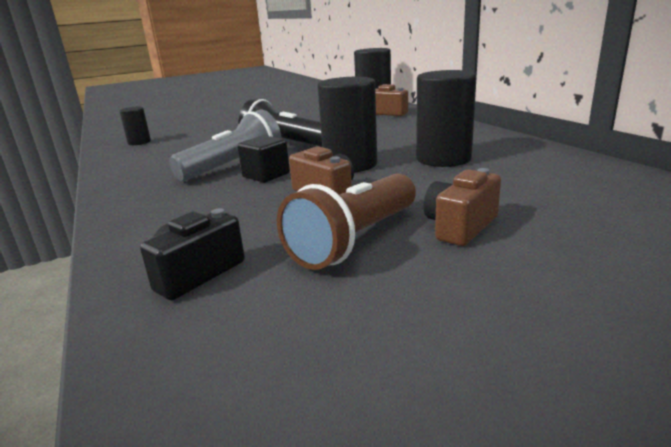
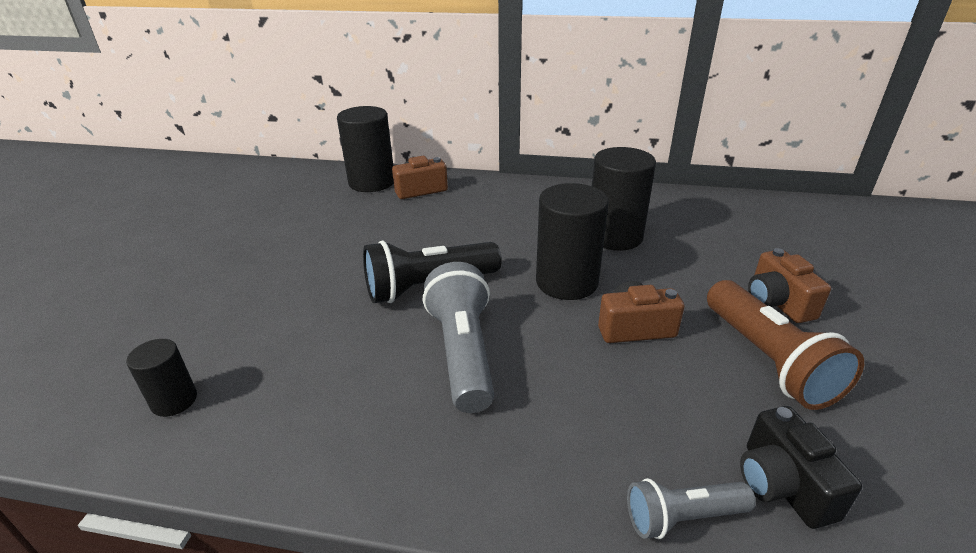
camera: 55 degrees left, 10 degrees up
black cube [237,135,290,183] -> none
none -> grey flashlight [627,478,756,539]

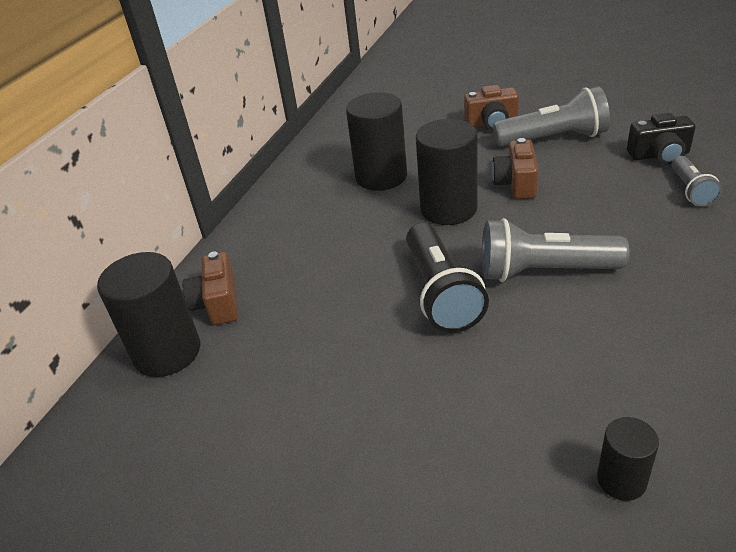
camera: 75 degrees left, 5 degrees up
brown flashlight [707,280,864,410] -> grey flashlight [493,86,610,147]

